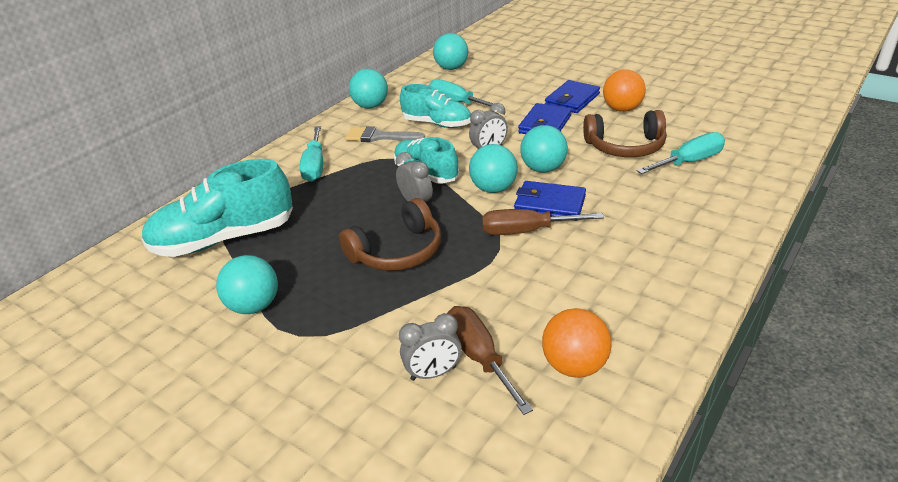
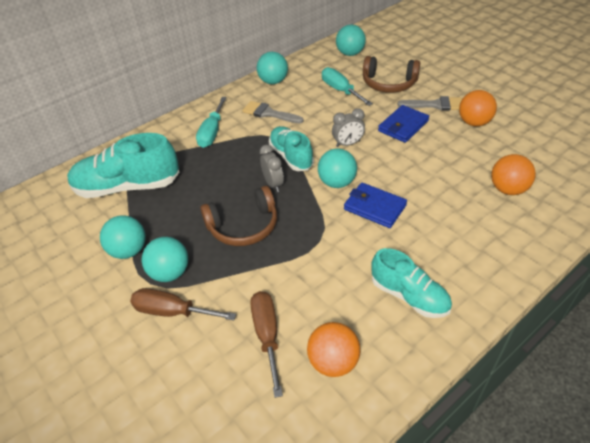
camera: 15 degrees right, 10 degrees up
grey clock [399,313,462,381] -> none
turquoise shoe [400,84,471,128] -> turquoise shoe moved to [371,248,452,318]
brown screwdriver [482,209,604,235] -> brown screwdriver moved to [130,288,236,320]
turquoise ball [520,125,568,172] -> turquoise ball moved to [142,237,188,282]
blue wallet [545,80,600,113] -> grey brush [398,96,462,111]
brown headphones [583,110,667,157] -> brown headphones moved to [363,56,420,93]
turquoise screwdriver [637,132,725,174] -> orange ball [491,154,536,195]

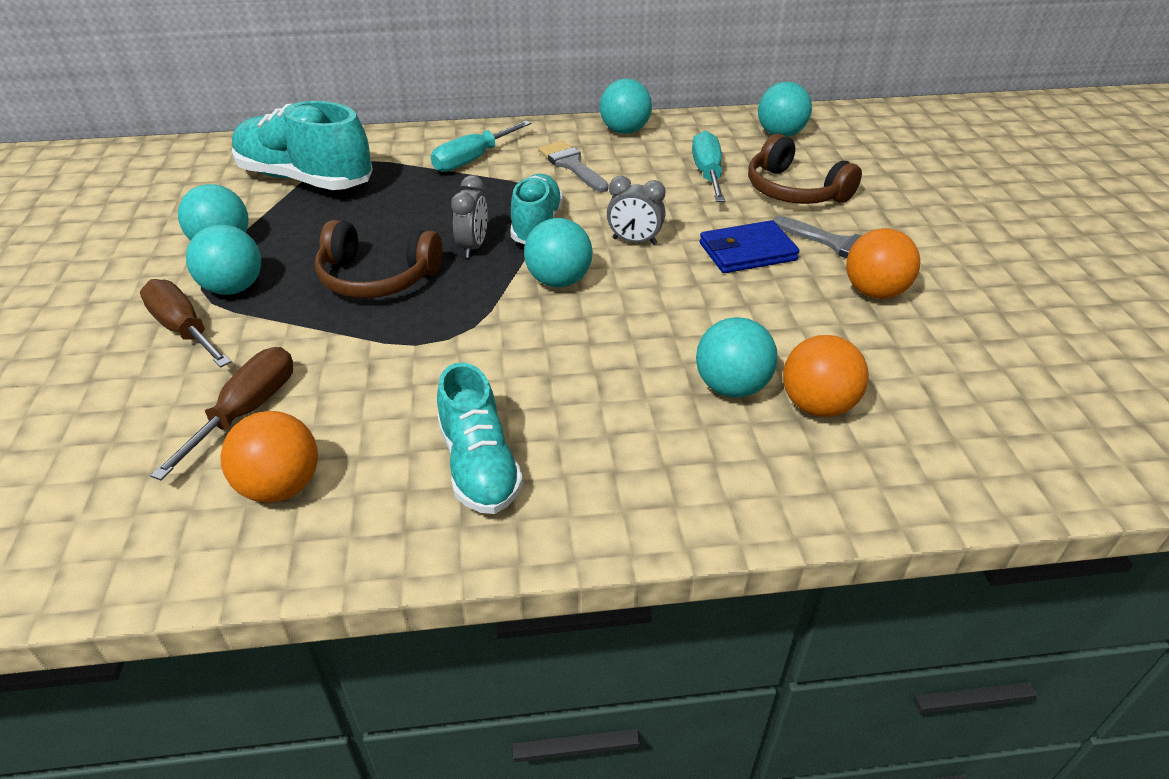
camera: 30 degrees right, 5 degrees down
blue wallet [344,182,407,228] -> none
none -> turquoise ball [696,317,778,398]

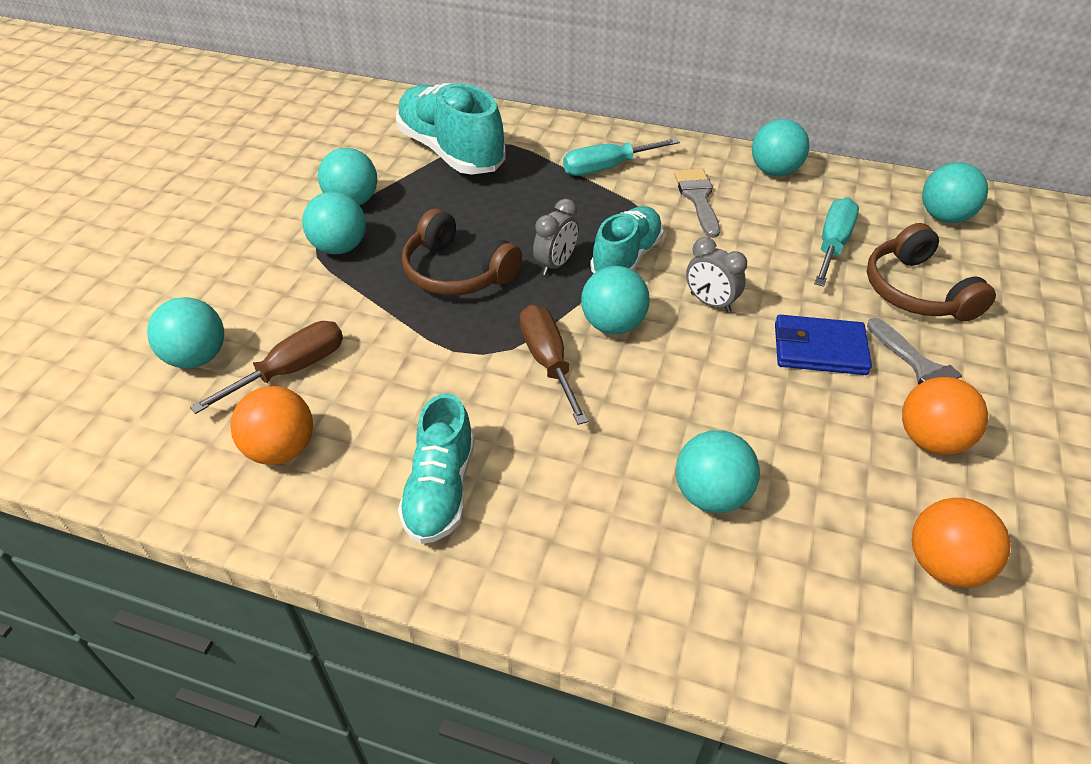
camera: 25 degrees right, 5 degrees up
brown screwdriver [140,279,231,368] -> brown screwdriver moved to [519,304,589,425]
orange ball [783,335,869,417] -> orange ball moved to [912,498,1011,588]
none -> turquoise ball [147,297,224,369]

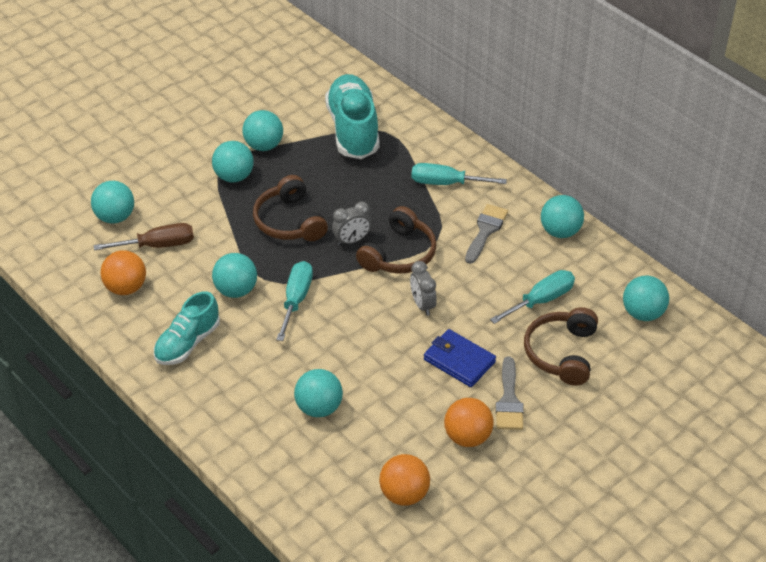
camera: 30 degrees right, 0 degrees up
brown screwdriver [519,304,589,425] -> turquoise screwdriver [276,261,313,341]
turquoise ball [581,266,650,334] -> turquoise ball moved to [212,253,257,298]
turquoise shoe [590,206,664,273] -> brown headphones [356,206,437,274]

